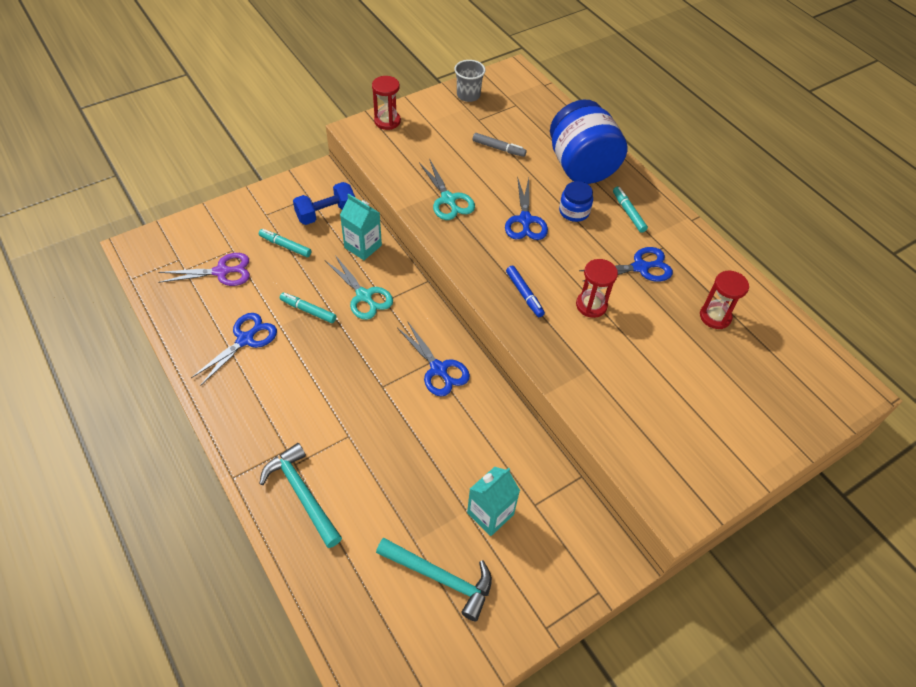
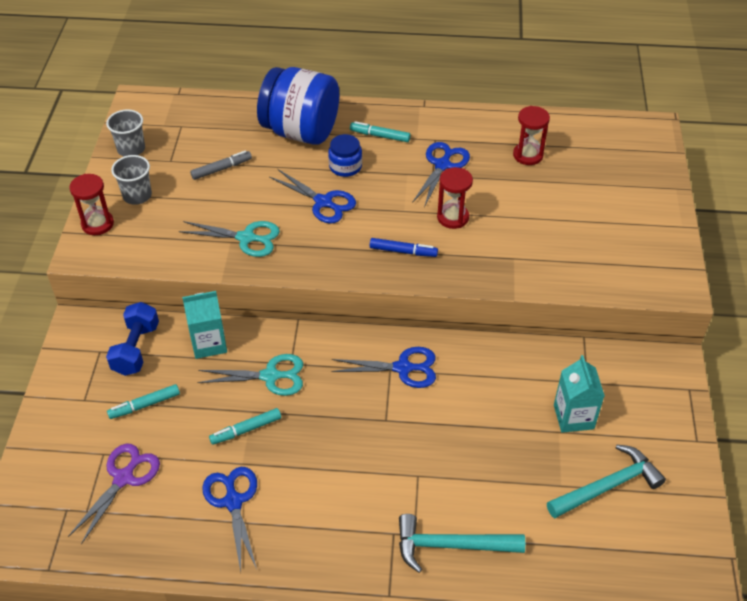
camera: 50 degrees left, 5 degrees down
none -> grey cup [111,155,152,205]

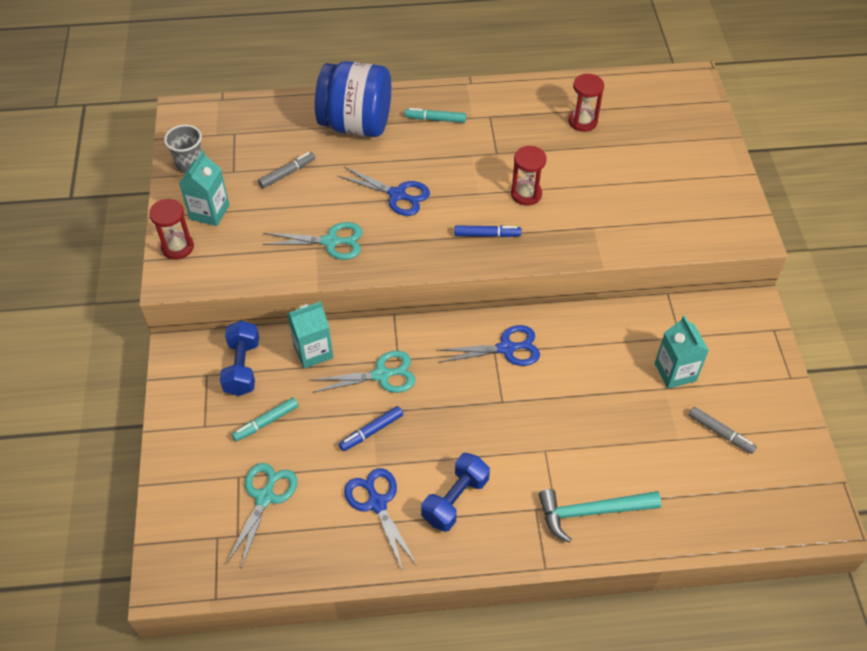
camera: 10 degrees left, 5 degrees up
purple scissors [68,443,160,544] -> turquoise scissors [226,463,297,568]
grey cup [111,155,152,205] -> turquoise carton [179,151,230,226]
turquoise marker [209,408,281,445] -> blue marker [339,406,403,451]
blue jar [328,134,362,177] -> none
blue scissors [412,142,470,207] -> none
turquoise hammer [547,445,666,518] -> grey marker [689,407,757,454]
none -> blue dumbbell [421,453,490,532]

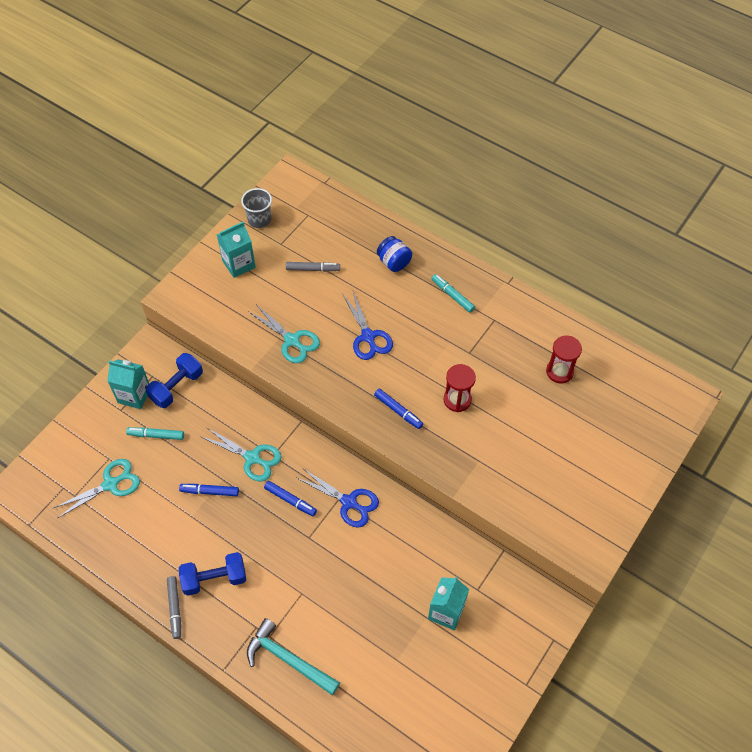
camera: 40 degrees right, 5 degrees up
red hourglass [149,199,194,260] -> none
turquoise carton [287,301,333,369] -> turquoise carton moved to [107,359,149,409]
blue jar [315,61,391,137] -> blue jar [377,236,412,272], size x0.47
blue scissors [344,468,417,571] -> none
grey marker [689,407,757,454] -> grey marker moved to [167,576,181,639]
none -> blue marker [264,481,317,516]

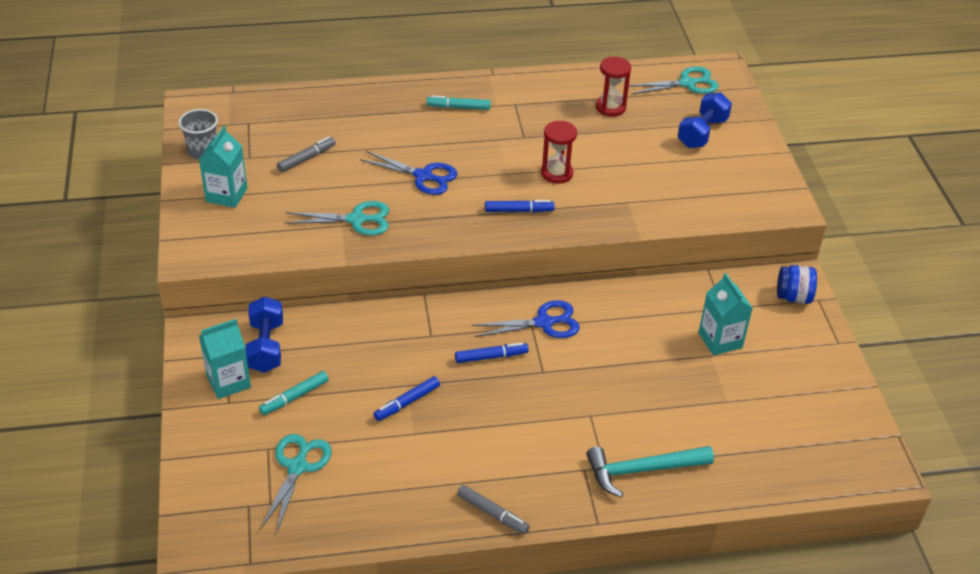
camera: 45 degrees left, 15 degrees down
blue dumbbell [179,552,246,596] -> blue dumbbell moved to [678,92,732,148]
turquoise scissors [201,427,282,482] -> turquoise scissors moved to [629,66,718,95]
blue jar [377,236,412,272] -> blue jar moved to [777,265,817,304]

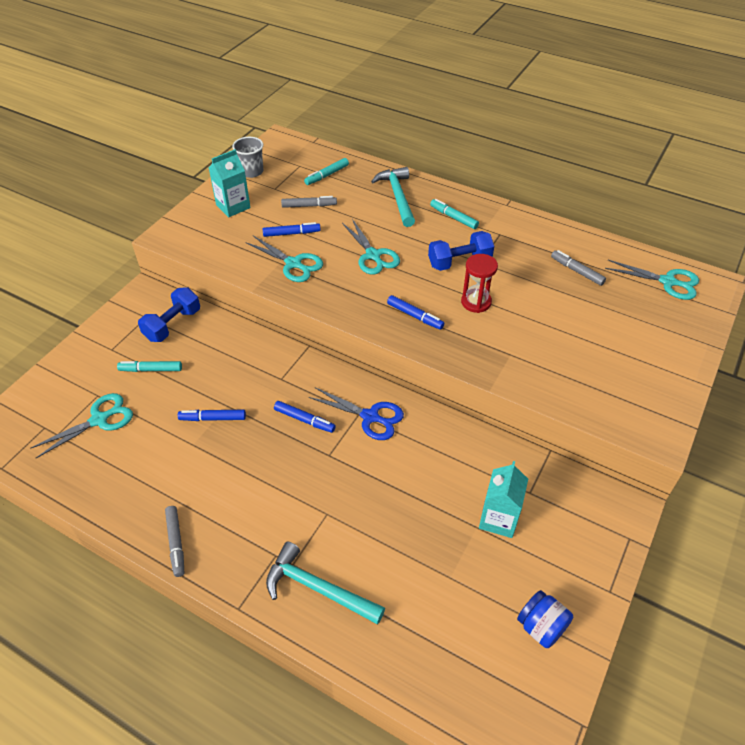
camera: 40 degrees right, 5 degrees up
turquoise carton [199,319,251,399] -> none
blue scissors [360,151,457,195] -> turquoise scissors [342,219,400,275]
red hourglass [596,57,631,117] -> grey marker [551,250,606,286]
blue dumbbell [678,92,732,148] -> blue dumbbell moved to [428,231,494,271]
blue jar [777,265,817,304] -> blue jar moved to [517,590,573,648]
none -> blue marker [263,222,321,237]
none -> turquoise marker [304,158,349,185]
none -> turquoise hammer [371,167,415,227]

